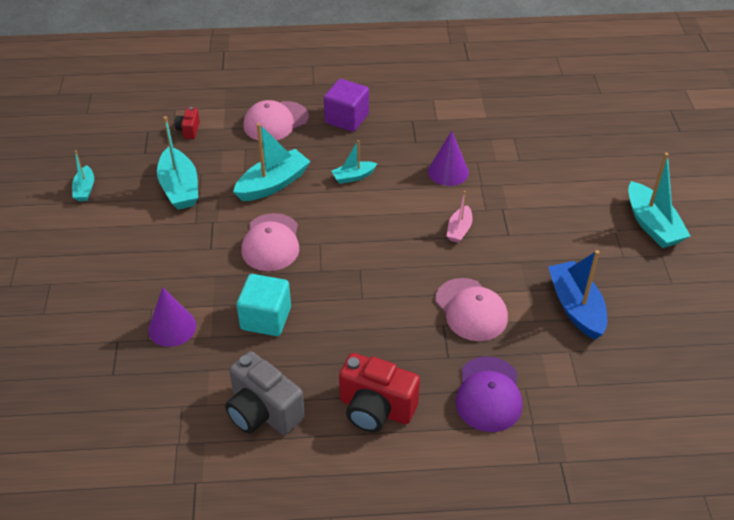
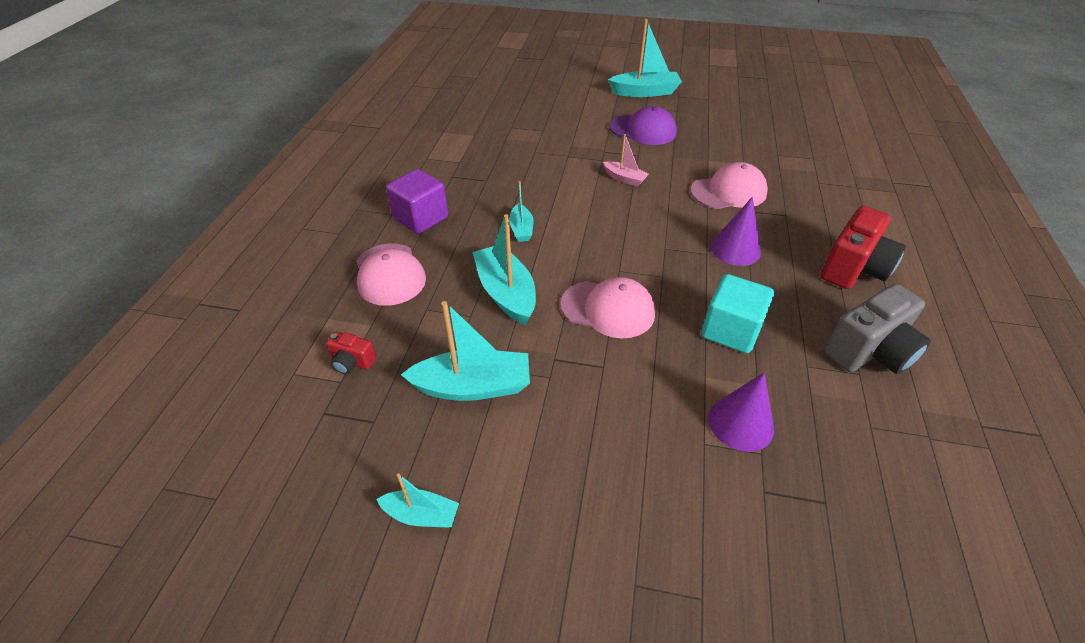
camera: 75 degrees left, 0 degrees up
purple cone [428,131,469,186] -> purple cone moved to [711,197,761,266]
purple cap [455,356,522,432] -> purple cap moved to [609,106,677,145]
blue boat [548,250,607,340] -> none

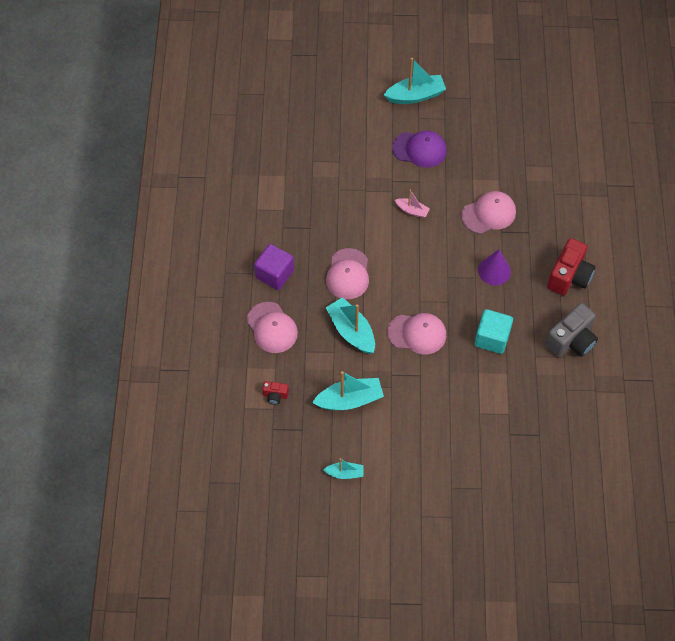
camera: 10 degrees left, 15 degrees up
turquoise boat [509,181,534,242] -> pink cap [326,248,369,299]
purple cone [708,372,774,452] -> none

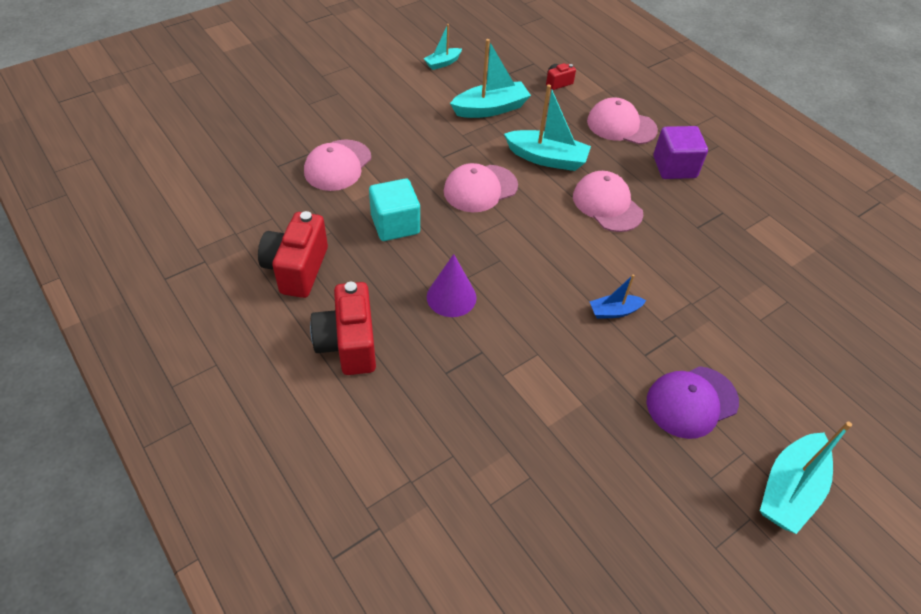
camera: 140 degrees right, 10 degrees down
turquoise boat [312,371,384,410] -> turquoise boat turned 150 degrees counterclockwise [450,39,531,118]
pink boat [395,189,430,218] -> blue boat [589,274,646,319]
pink cap [461,191,516,234] -> pink cap moved to [304,139,371,191]
grey camera [545,303,598,357] -> red camera [258,211,328,298]

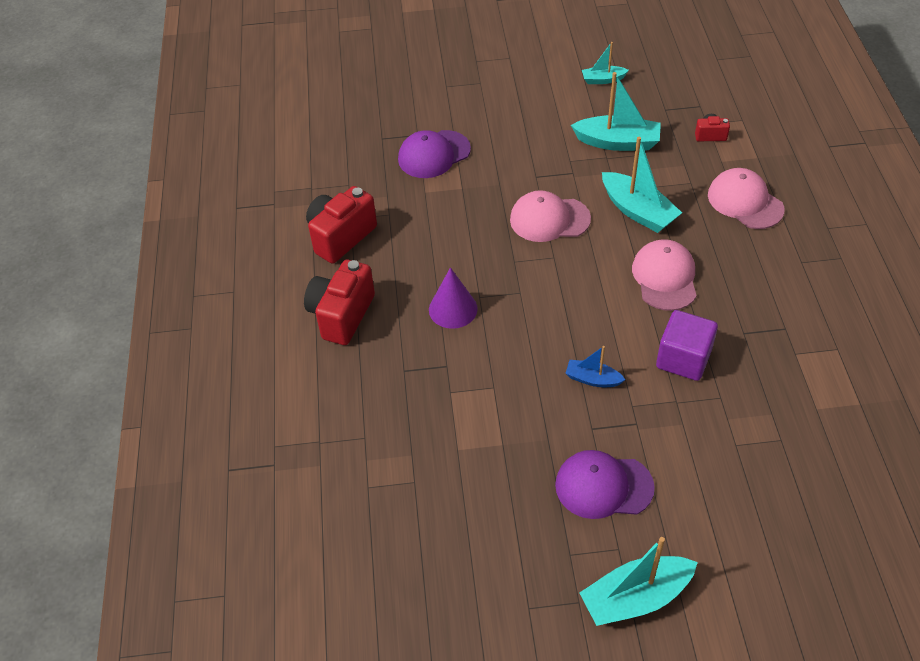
camera: 35 degrees right, 0 degrees up
pink cap [304,139,371,191] -> purple cap [398,130,471,178]
turquoise cube [369,179,420,241] -> none
purple cube [653,126,708,179] -> purple cube moved to [656,310,718,381]

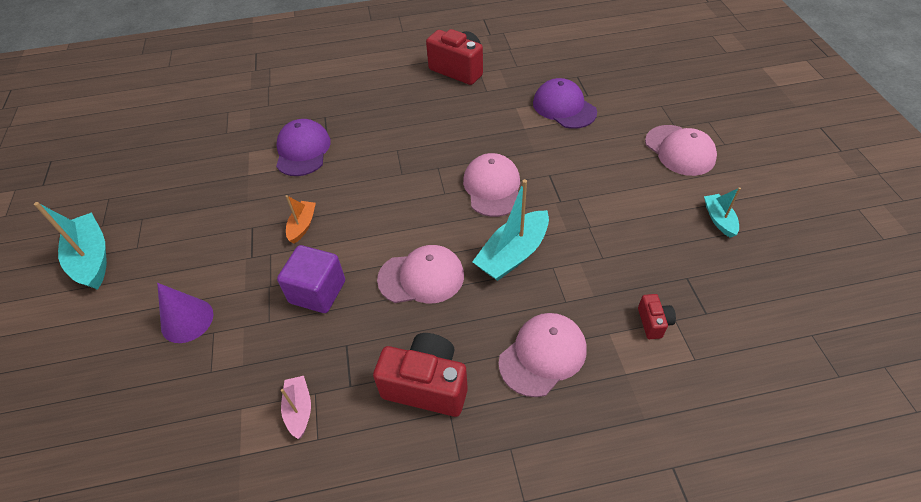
camera: 85 degrees right, 0 degrees up
red camera [304,260,375,345] -> red camera moved to [373,333,468,417]
purple cone [429,267,478,329] -> purple cone moved to [157,283,213,343]
purple cap [555,450,655,519] -> purple cap moved to [276,119,331,176]
blue boat [565,346,625,387] -> orange boat [286,195,316,244]
turquoise boat [571,72,661,151] -> none
none -> pink boat [281,376,311,439]
none -> pink cap [645,125,717,176]

